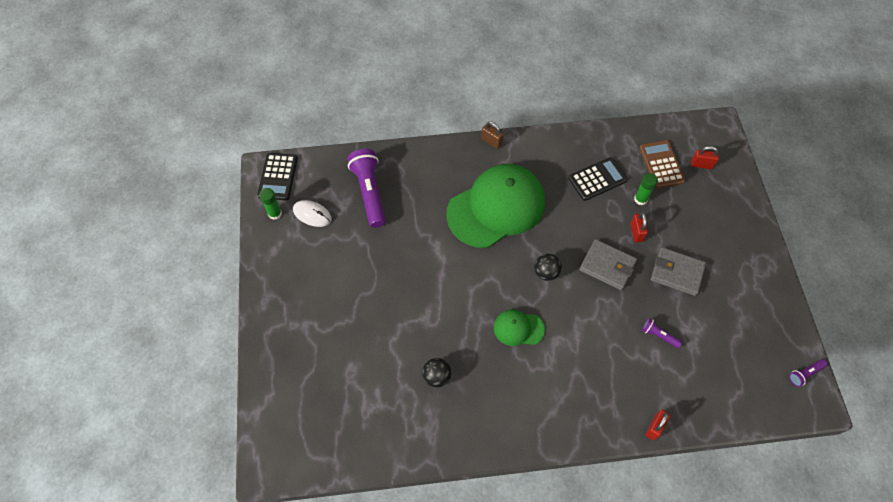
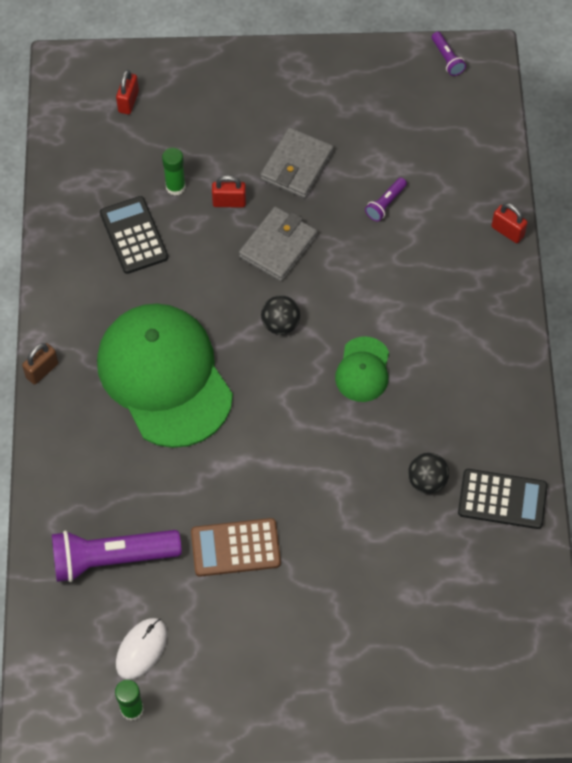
camera: 85 degrees left, 0 degrees up
black calculator [257,153,298,200] -> black calculator moved to [458,469,548,529]
brown calculator [639,140,685,189] -> brown calculator moved to [191,518,281,577]

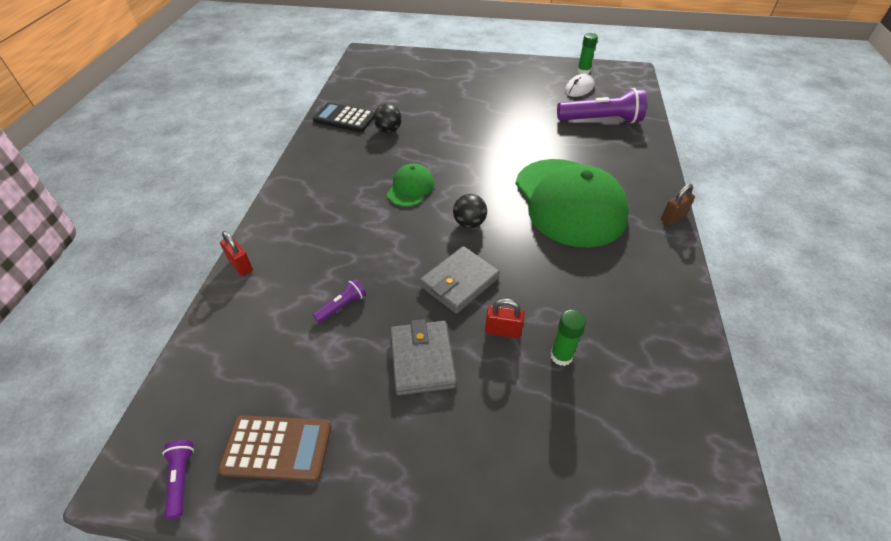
camera: 170 degrees left, 15 degrees down
black calculator [100,196,168,274] -> none
red padlock [116,70,139,115] -> none
brown calculator [191,518,281,577] -> brown calculator moved to [218,415,331,481]
grey wallet [260,127,334,198] -> grey wallet turned 45 degrees counterclockwise [390,319,457,395]

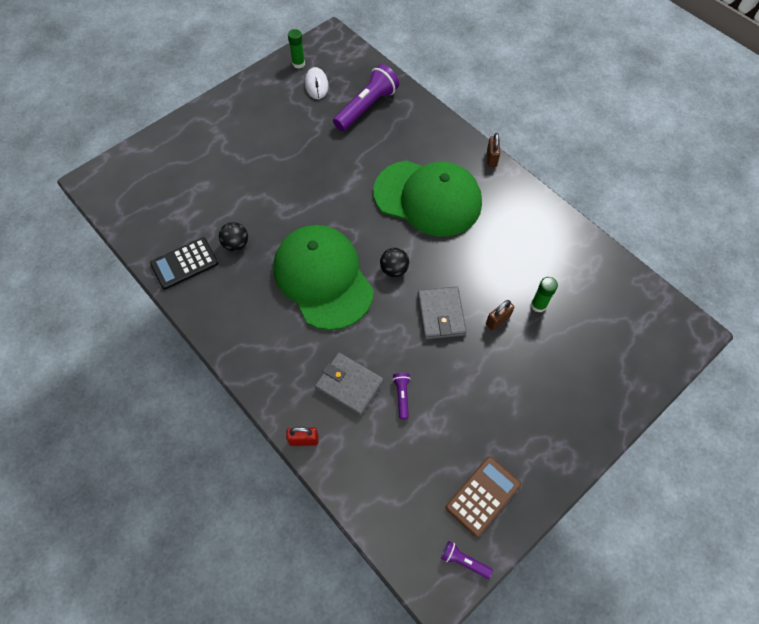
camera: 50 degrees left, 15 degrees up
green cap [387,164,434,207] -> green cap [273,225,374,330], size x2.21
grey wallet [390,319,457,395] -> grey wallet moved to [315,352,384,416]
red padlock [485,299,525,338] -> brown padlock [486,300,514,331]

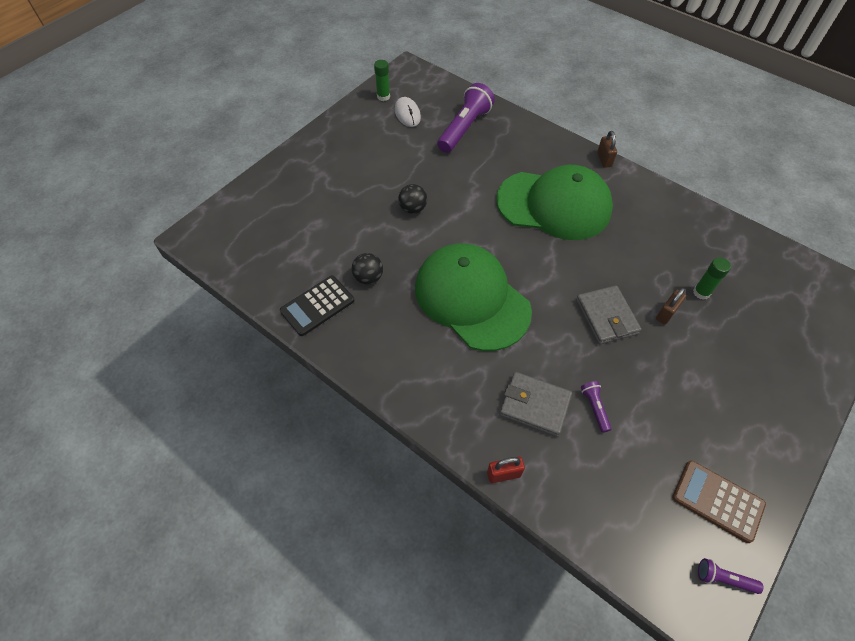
camera: 10 degrees left, 5 degrees down
black ball [380,248,409,277] -> black ball moved to [398,184,427,214]
brown calculator [446,456,521,537] -> brown calculator turned 90 degrees counterclockwise [672,460,766,543]

